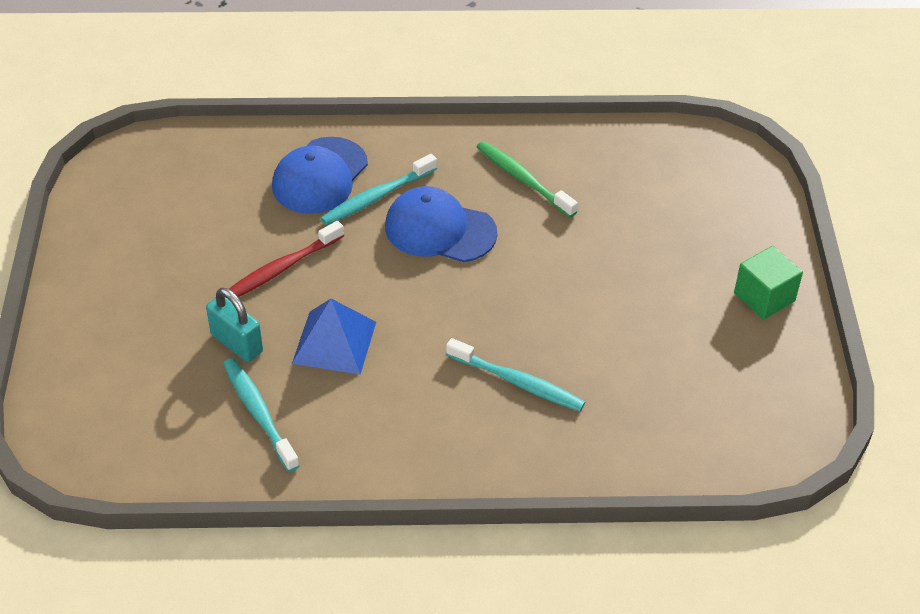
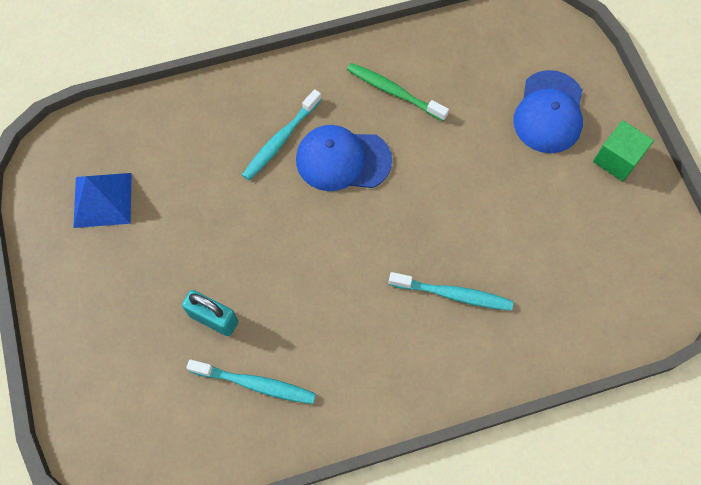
camera: 15 degrees left, 20 degrees up
turquoise toothbrush [223,358,300,472] -> turquoise toothbrush turned 150 degrees clockwise [186,359,316,404]
red toothbrush [229,221,344,297] -> none
blue cap [272,137,368,214] -> blue cap moved to [513,70,583,153]
blue pyramid [292,299,376,375] -> blue pyramid moved to [73,173,132,228]

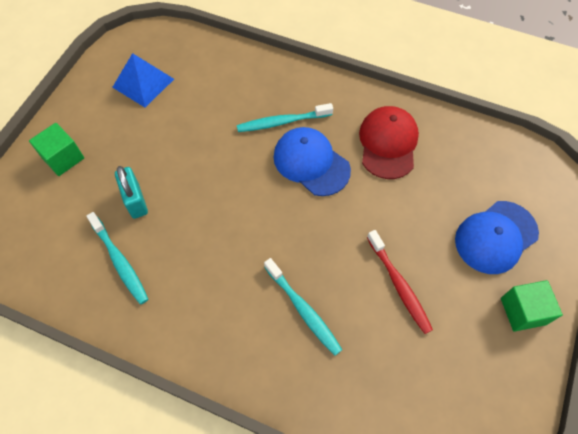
camera: 40 degrees right, 5 degrees down
green toothbrush [347,63,449,121] -> red cap [359,106,419,179]
none -> green cube [29,123,84,176]
none -> red toothbrush [367,230,433,334]

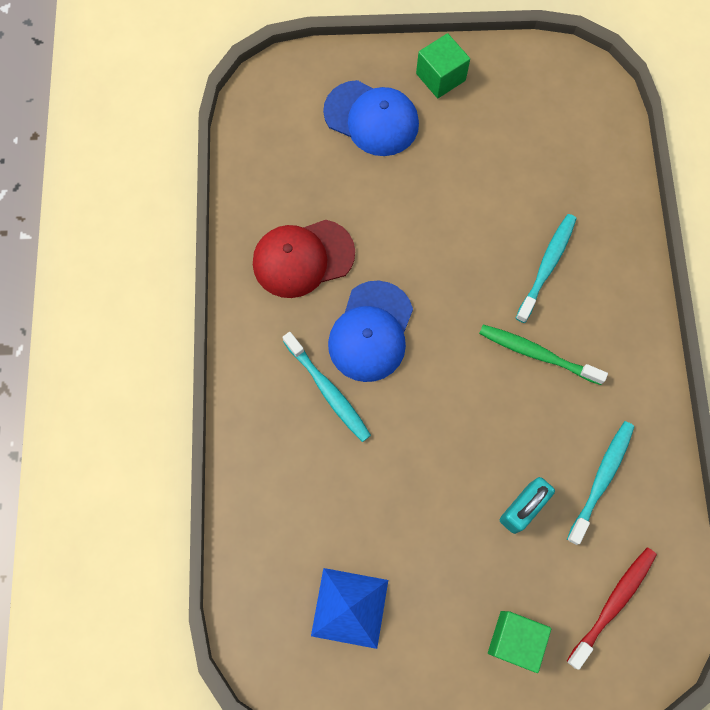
camera: 115 degrees left, 10 degrees up
red toothbrush [367,230,433,334] -> red toothbrush moved to [567,547,657,670]
none -> green toothbrush [479,324,608,385]

